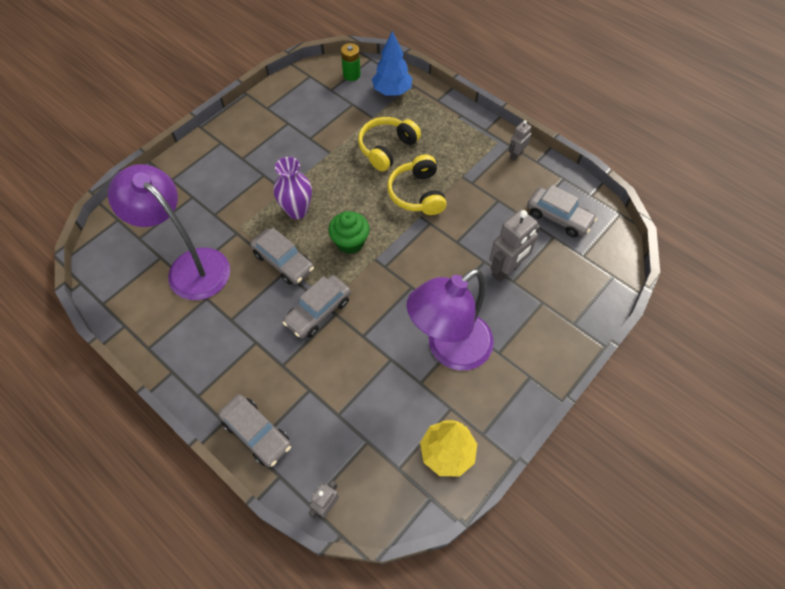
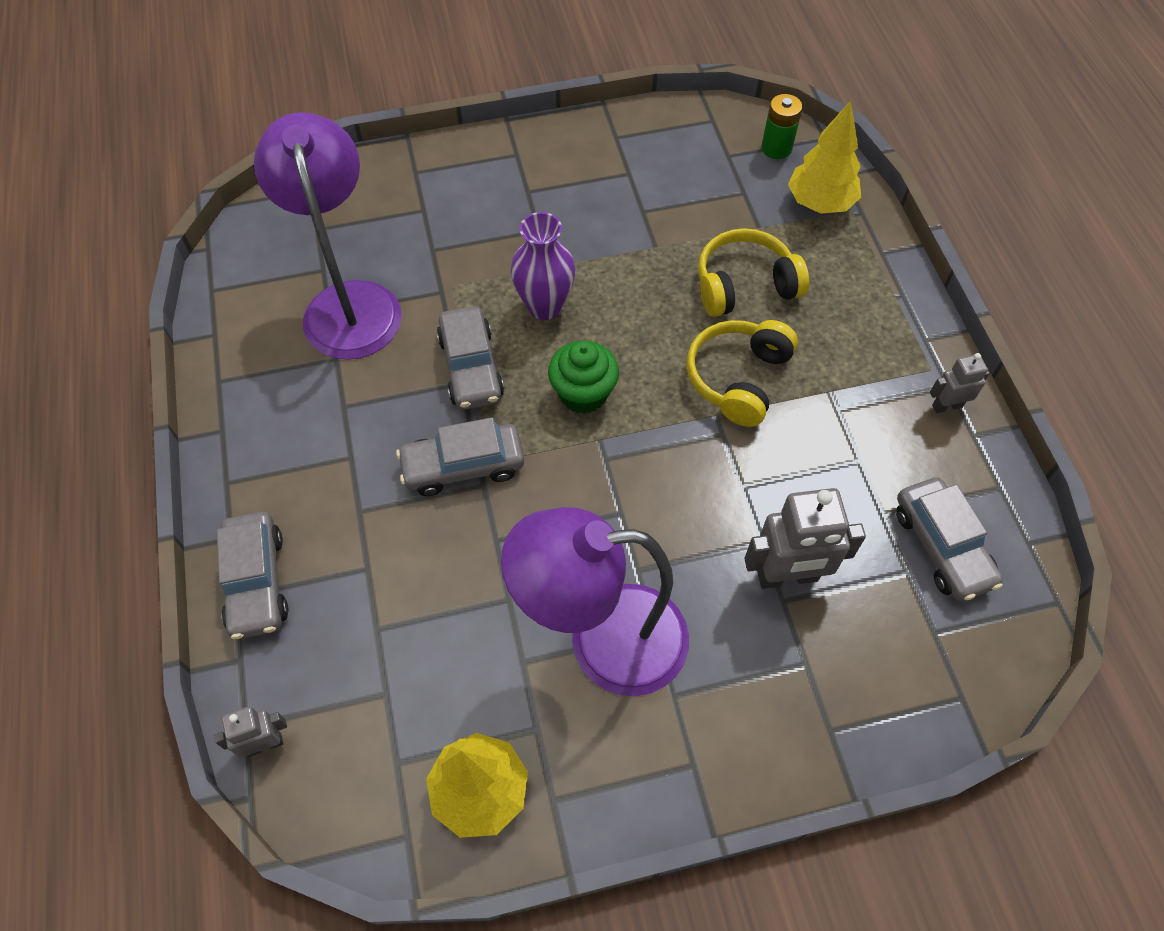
camera: 35 degrees right, 0 degrees up
blue tree [372,31,413,96] -> yellow tree [788,101,861,214]

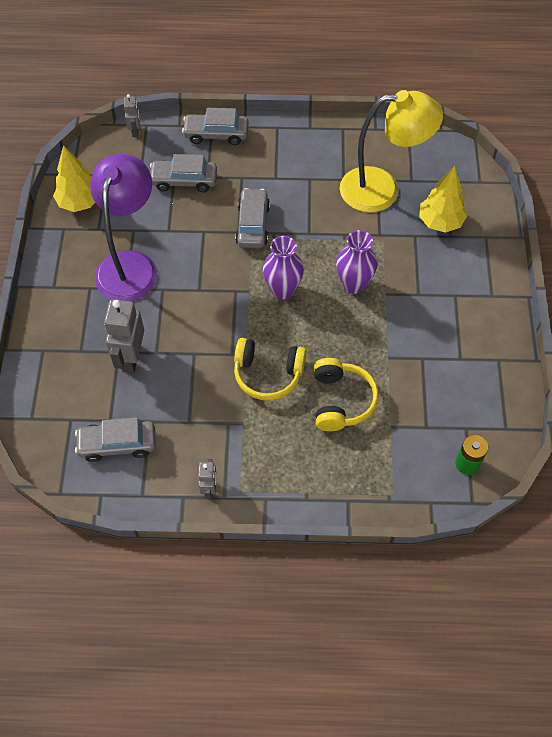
camera: 105 degrees right, 0 degrees up
purple lamp [254,112,401,360] -> yellow lamp [340,90,443,213]
grey car [437,306,504,410] -> grey car moved to [150,154,217,192]
green cupcake [548,341,619,414] -> purple vase [263,236,304,299]
yellow headphones [687,320,798,427] -> yellow headphones turned 150 degrees clockwise [234,338,306,401]
yellow tree [788,101,861,214] -> yellow tree moved to [419,166,467,233]

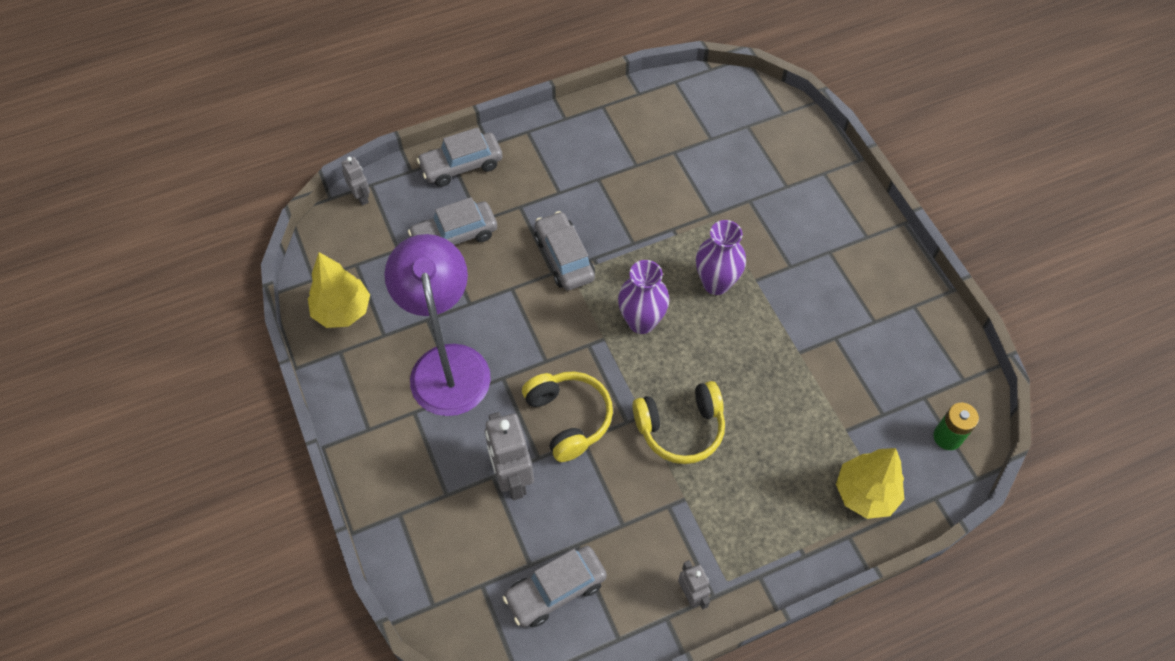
camera: 25 degrees left, 0 degrees up
yellow headphones [314,358,379,431] -> yellow headphones moved to [522,371,613,462]
yellow lamp [340,90,443,213] -> none
yellow tree [419,166,467,233] -> yellow tree moved to [836,448,905,519]

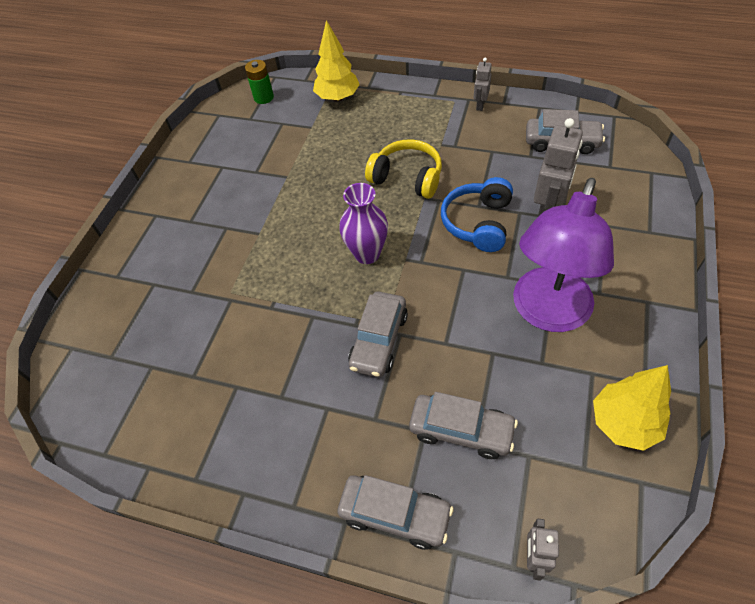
camera: 135 degrees left, 5 degrees down
yellow headphones [522,371,613,462] -> blue headphones [441,177,513,252]
purple vase [696,220,746,295] -> none

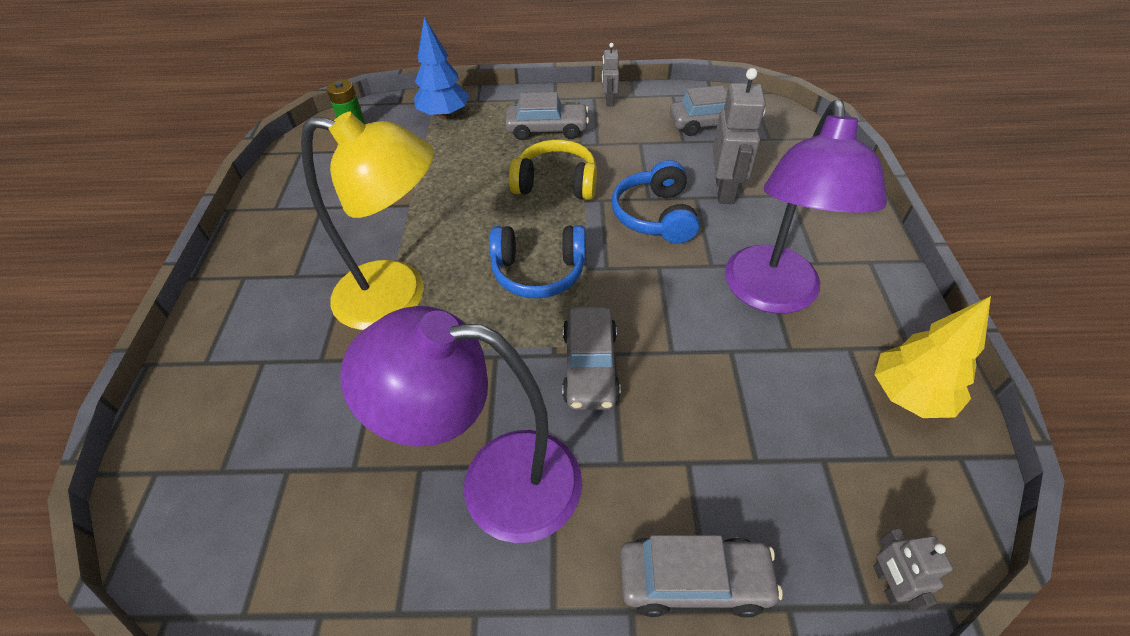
camera: 20 degrees left, 5 degrees down
yellow tree [313,20,360,102] -> blue tree [414,17,469,119]
purple vase [339,183,388,264] -> blue headphones [489,225,586,299]
grey car [409,392,518,459] -> grey car moved to [505,92,589,140]
none -> yellow lamp [301,112,434,330]
none -> purple lamp [340,306,582,543]

